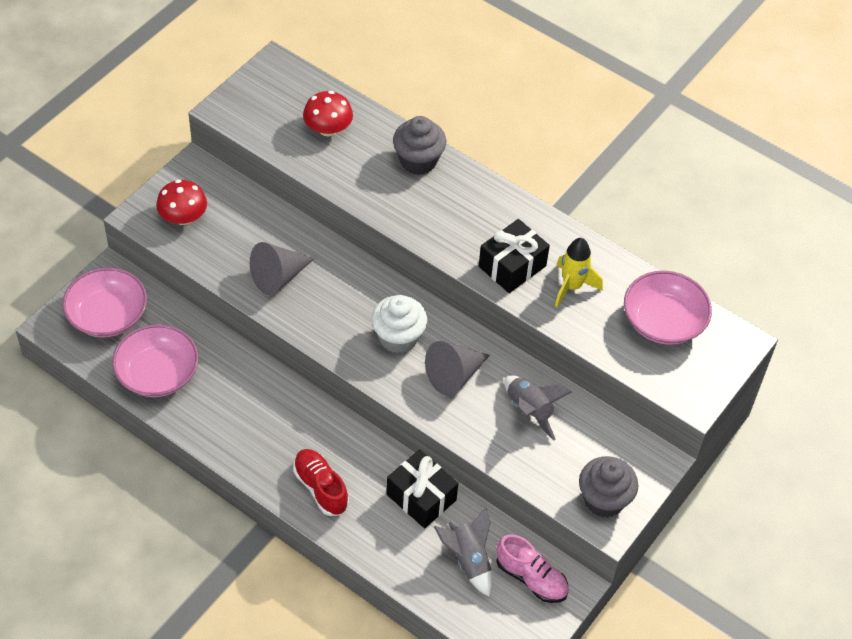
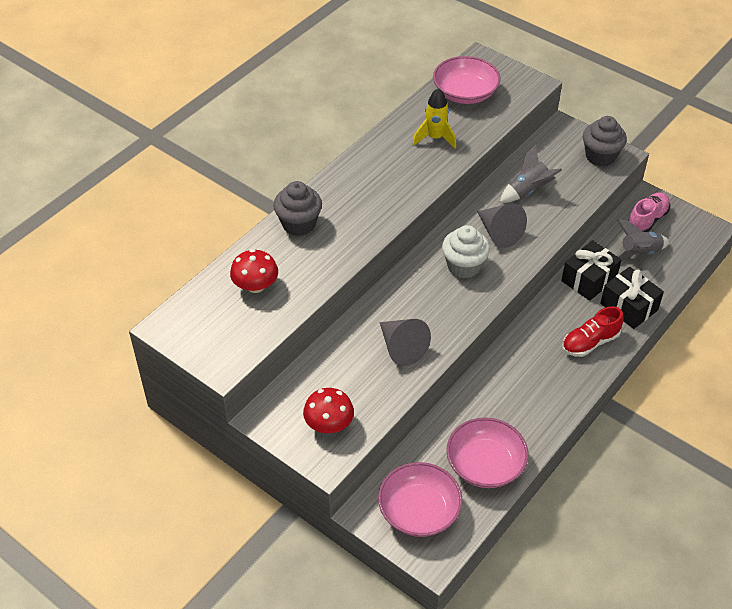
camera: 85 degrees left, 5 degrees down
black gift [479,219,550,293] -> black gift moved to [600,267,664,329]

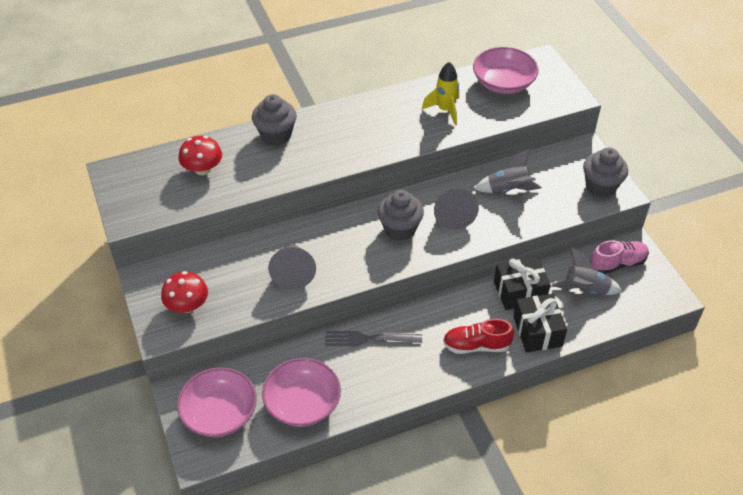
camera: 30 degrees right, 0 degrees up
white cupcake [442,225,490,279] -> grey cupcake [378,190,424,241]
none -> grey fork [325,331,422,346]

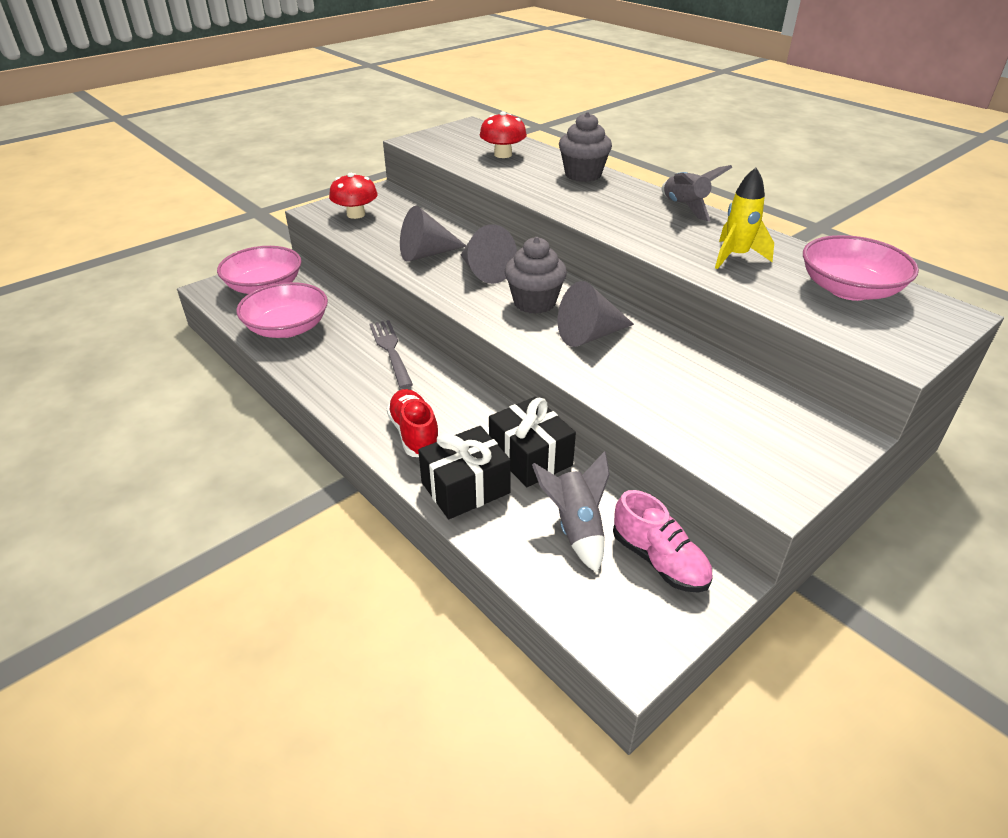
camera: 70 degrees right, 10 degrees down
grey rocket [475,149,542,193] -> grey rocket moved to [662,165,732,221]
grey cupcake [583,147,628,198] -> none
none -> grey cone [461,224,517,284]

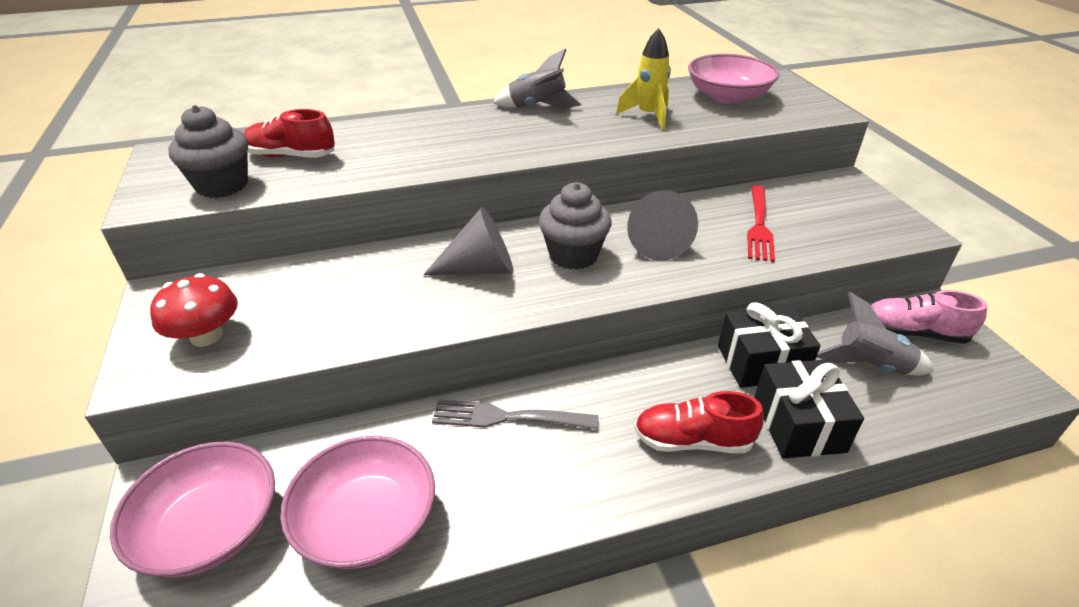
camera: 65 degrees left, 0 degrees up
grey cone [400,206,466,262] -> none
red mushroom [480,111,527,158] -> red shoe [243,109,335,158]
grey cupcake [559,112,612,182] -> grey cupcake moved to [168,105,248,198]
pink shoe [613,490,713,593] -> pink shoe turned 150 degrees counterclockwise [871,290,987,344]
none -> red fork [747,185,775,262]

